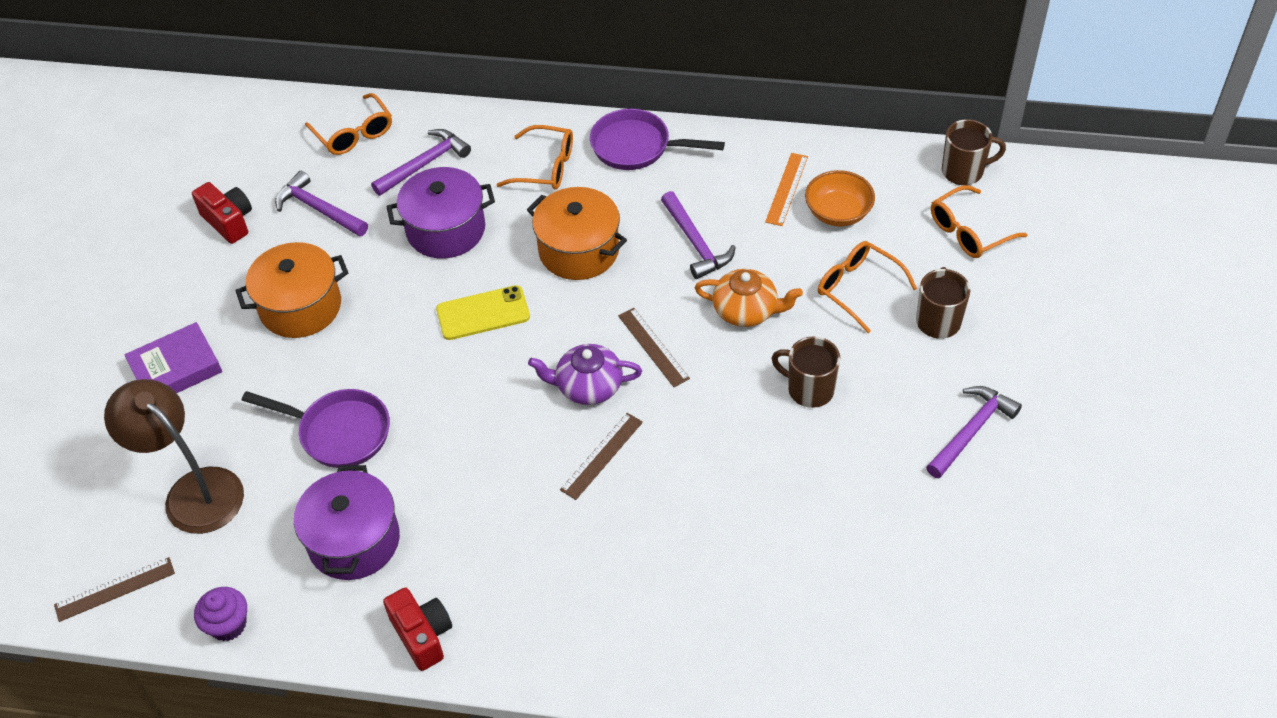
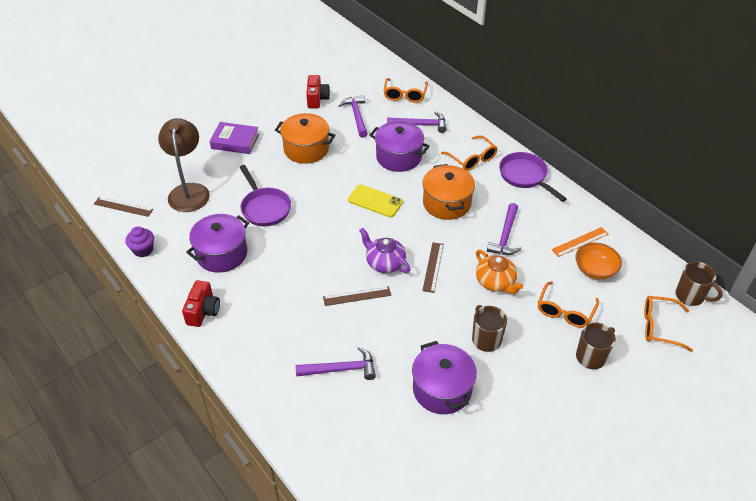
camera: 40 degrees right, 5 degrees down
orange glasses [818,241,917,333] -> orange glasses turned 150 degrees counterclockwise [538,281,599,328]
purple hammer [926,386,1022,478] -> purple hammer moved to [296,347,376,380]
none -> purple pot [412,341,477,414]

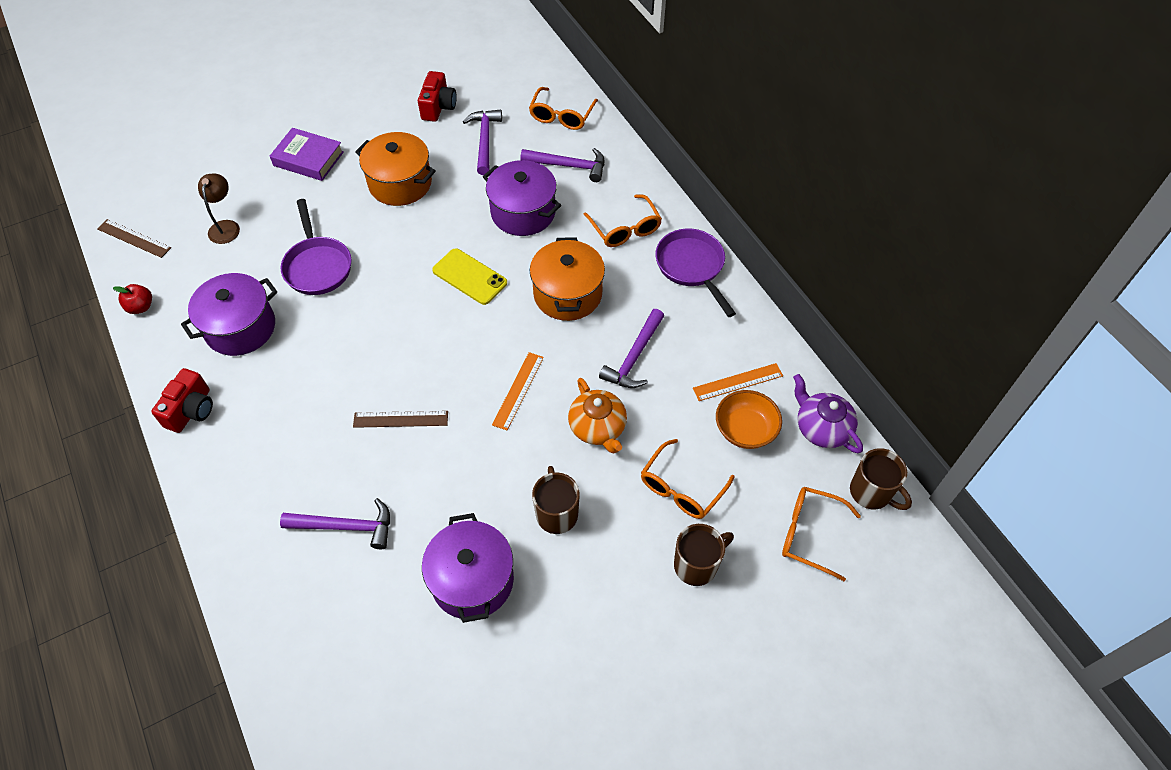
camera: 10 degrees right, 10 degrees up
purple cupcake [125,226,154,257] -> red apple [113,284,152,314]
brown lamp [158,118,210,212] -> brown lamp [198,173,240,244], size x0.55
purple teapot [359,228,410,273] -> purple teapot moved to [793,374,863,453]
brown ruler [422,242,444,293] -> orange ruler [492,352,544,430]

